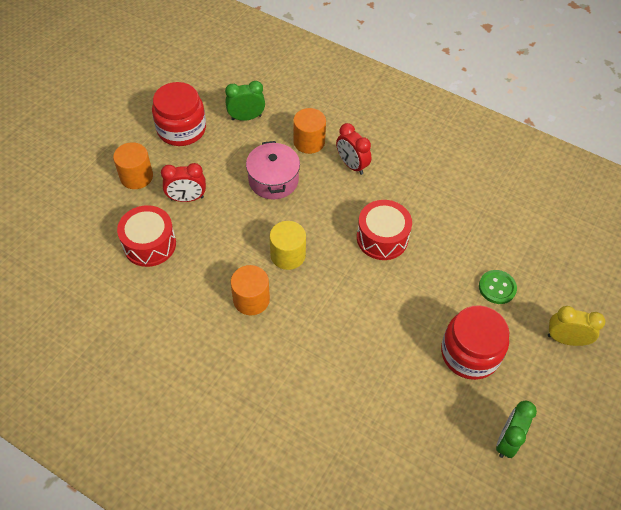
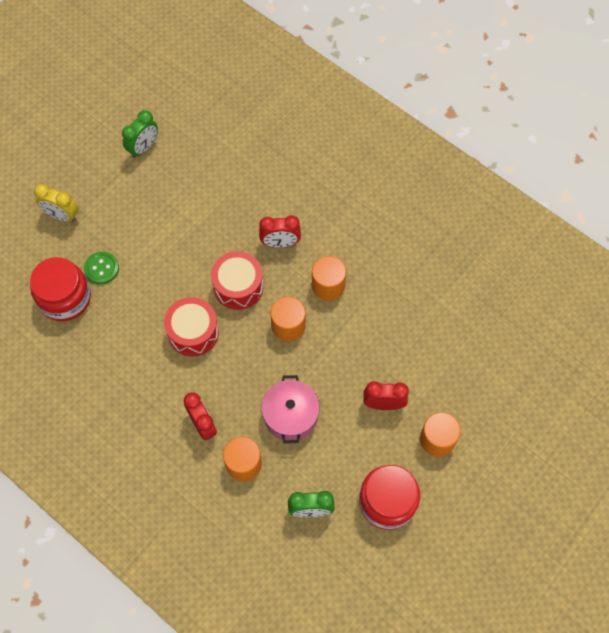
camera: 170 degrees left, 10 degrees up
red drum [117,205,176,267] -> red drum moved to [211,251,264,310]
yellow cylinder [269,221,306,270] -> orange cylinder [271,297,306,341]
red jar [441,305,509,380] -> red jar moved to [30,257,91,321]
none -> red clock [259,215,301,248]

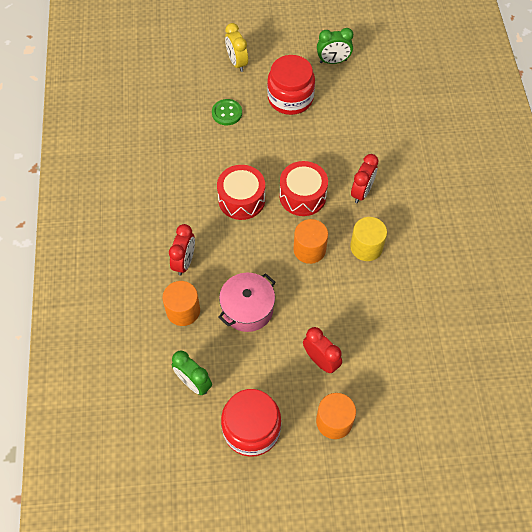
camera: 45 degrees right, 5 degrees down
red jar [30,257,91,321] -> red jar moved to [267,55,315,115]
red clock [259,215,301,248] -> red clock turned 105 degrees counterclockwise [351,154,379,203]
orange cylinder [312,256,346,301] -> yellow cylinder [350,217,387,261]

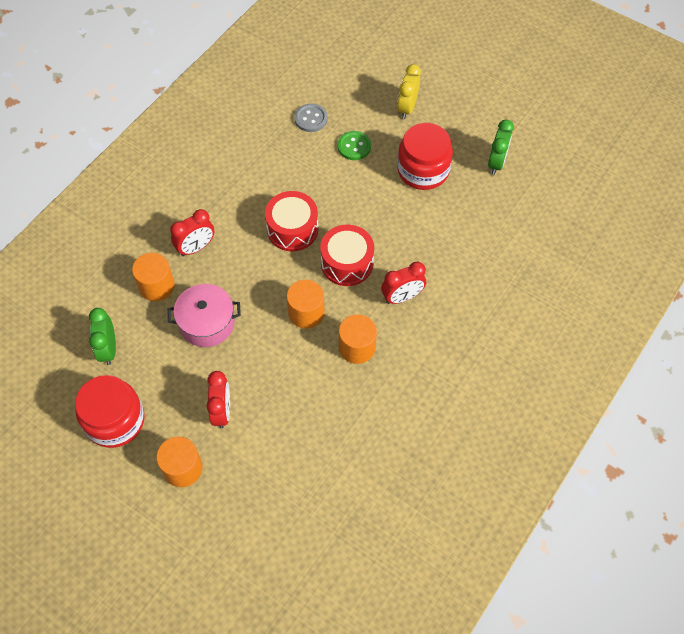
camera: 40 degrees right, 0 degrees up
green clock [317,28,353,64] -> green clock turned 105 degrees counterclockwise [488,119,514,175]
yellow cylinder [350,217,387,261] -> orange cylinder [339,314,377,364]
none -> grey button [294,103,328,132]

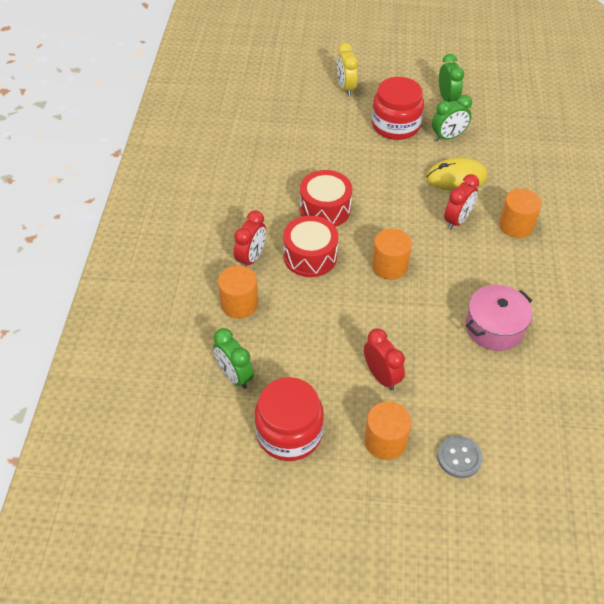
camera: 30 degrees left, 10 degrees down
pink pot [168,284,241,347] -> pink pot moved to [466,285,532,351]
grey button [294,103,328,132] -> grey button moved to [437,436,483,478]
red drum [320,225,374,286] -> red drum moved to [283,216,338,277]
green button [338,131,371,160] -> none
orange cylinder [339,314,377,364] -> orange cylinder moved to [499,189,542,238]
none -> yellow mouse [426,158,488,190]
none -> green clock [432,95,472,141]

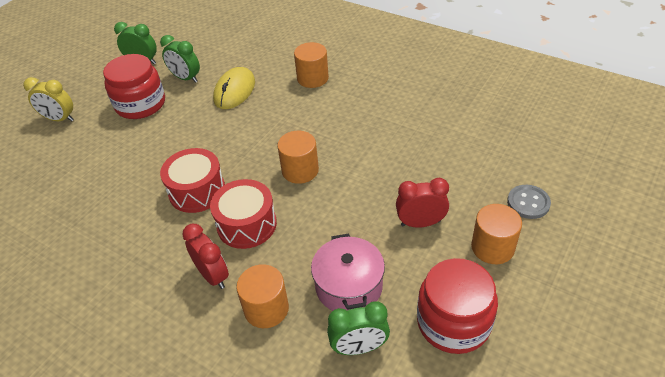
camera: 60 degrees left, 5 degrees down
green clock [432,95,472,141] -> green clock turned 120 degrees clockwise [160,35,200,83]
red clock [444,174,479,230] -> none
pink pot [466,285,532,351] -> pink pot moved to [311,234,385,311]

